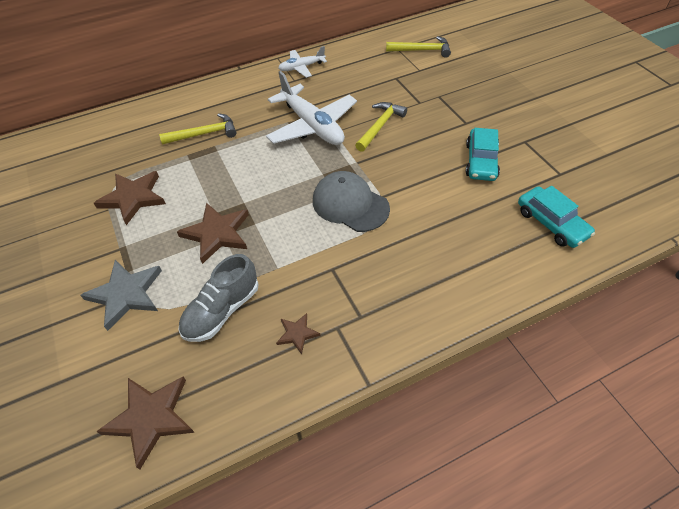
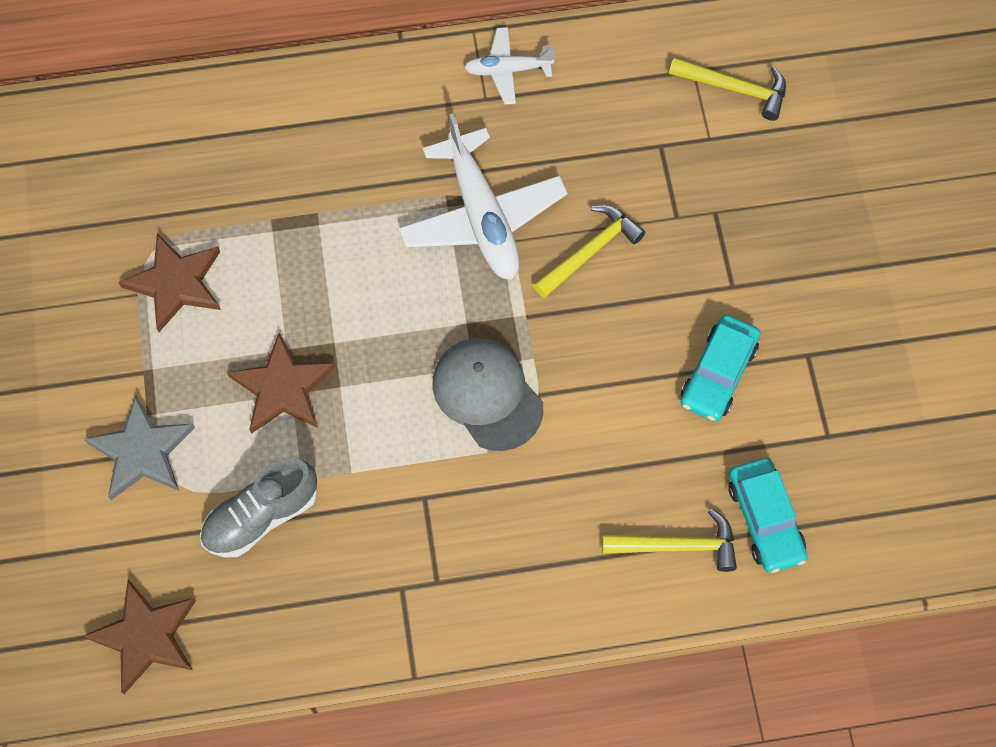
camera: 15 degrees right, 15 degrees up
yellow hammer [159,113,237,144] -> yellow hammer moved to [602,509,737,572]
brown star [276,313,320,355] -> none

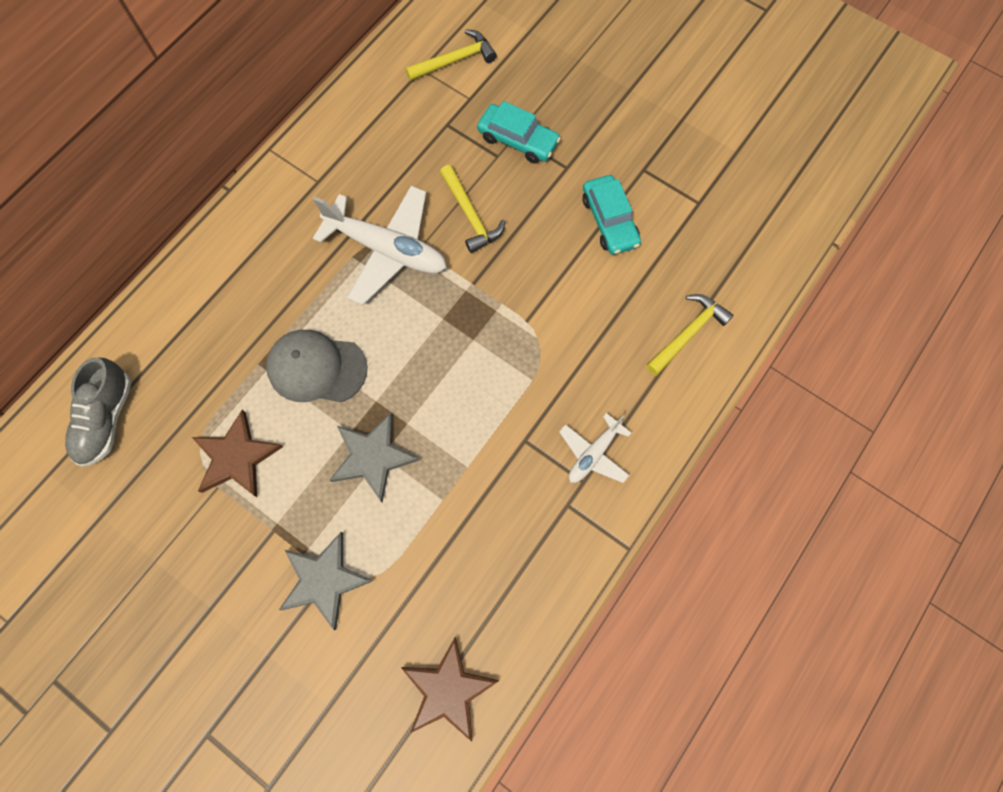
camera: 45 degrees left, 5 degrees up
grey shoe [200,458,317,557] -> grey shoe moved to [65,358,132,466]
brown star [227,333,335,434] -> grey star [329,413,419,502]
grey cap [432,338,543,451] -> grey cap moved to [266,330,368,402]
white plane [464,27,555,104] -> white plane moved to [559,413,632,483]
yellow hammer [533,205,646,298] -> yellow hammer turned 150 degrees clockwise [440,165,505,253]
turquoise car [728,458,808,573] -> turquoise car moved to [477,101,561,163]

